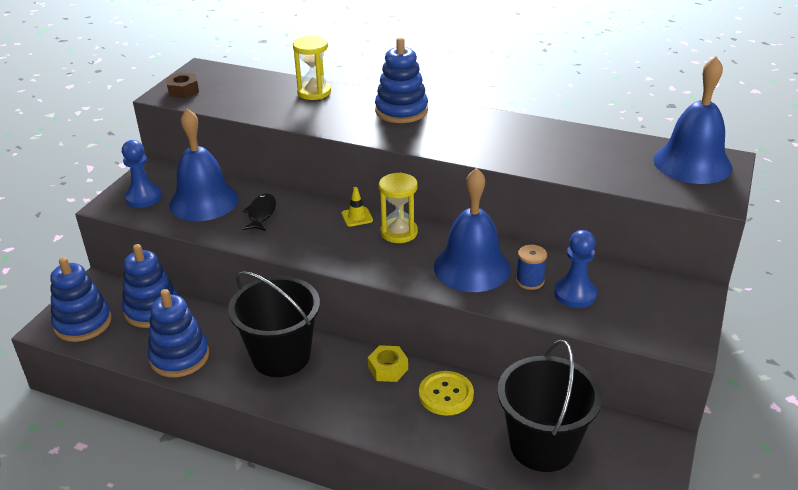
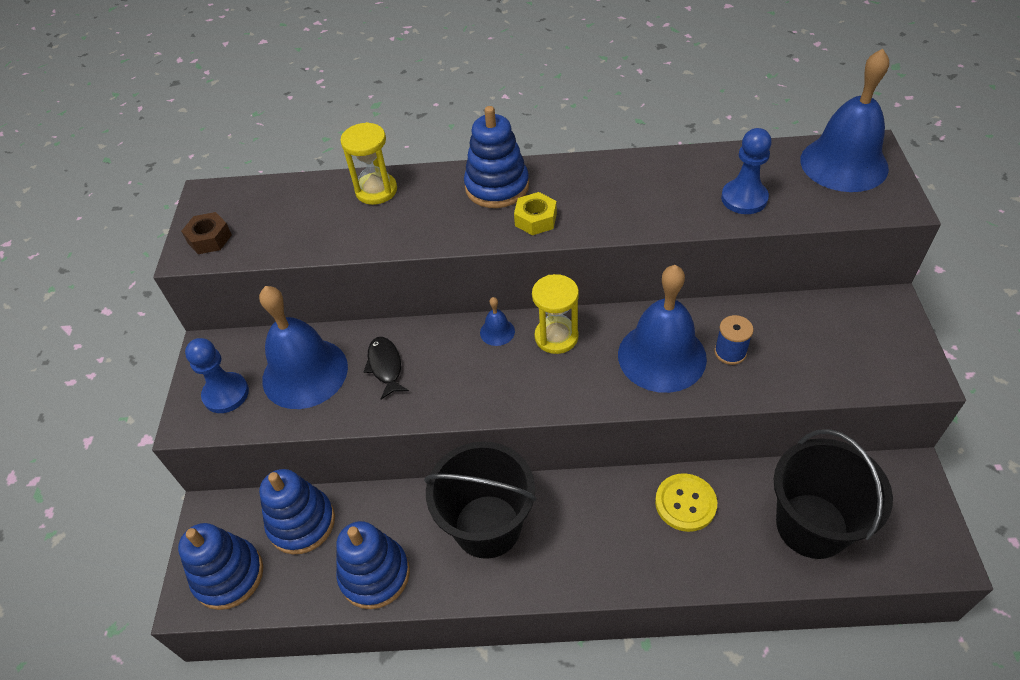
camera: 20 degrees left, 15 degrees up
yellow traffic cone [341,187,373,227] -> blue bell [480,297,515,346]
yellow nut [368,345,408,382] -> yellow nut moved to [514,192,557,235]
blue pawn [554,230,597,308] -> blue pawn moved to [721,128,772,214]

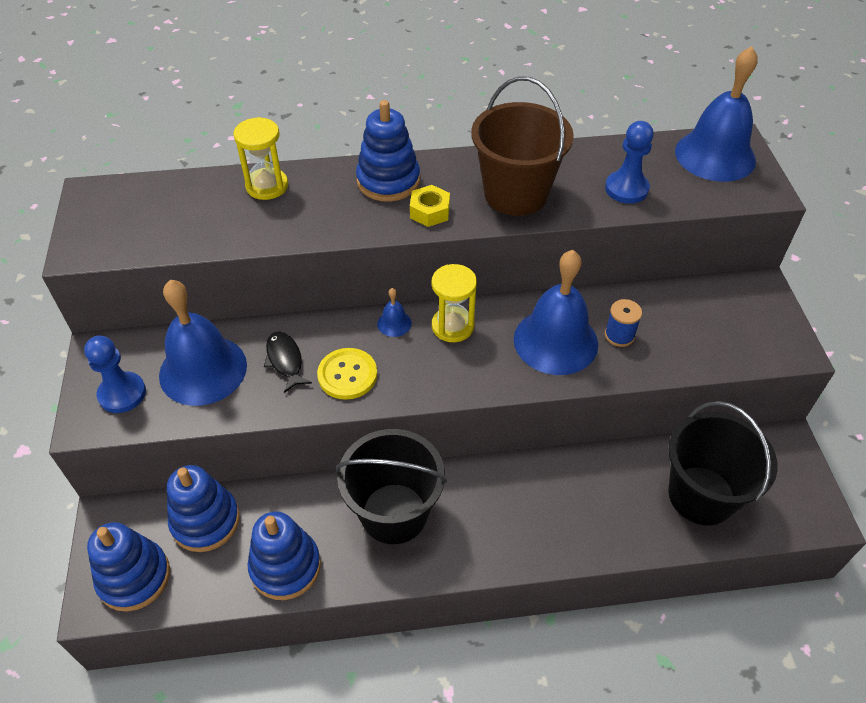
camera: 10 degrees left, 0 degrees up
brown nut [181,212,232,254] -> none
yellow button [655,473,717,532] -> yellow button moved to [317,348,377,400]
none -> brown bucket [471,76,574,216]

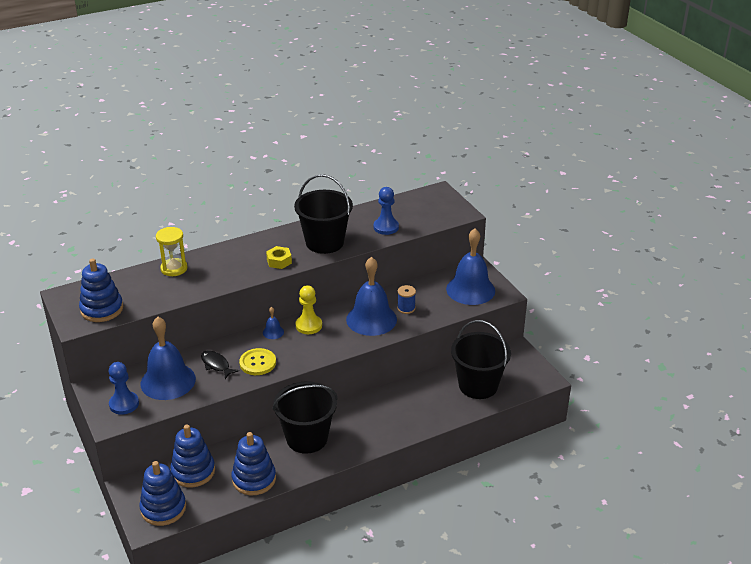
camera: 20 degrees left, 15 degrees down
blue stacking toy [356,100,420,202] -> blue stacking toy moved to [79,258,123,322]
yellow hourglass [432,264,477,342] -> yellow pawn [295,285,322,334]
brown bucket [471,76,574,216] -> black bucket [294,174,353,254]
blue bell [675,46,758,182] -> blue bell moved to [446,229,495,305]

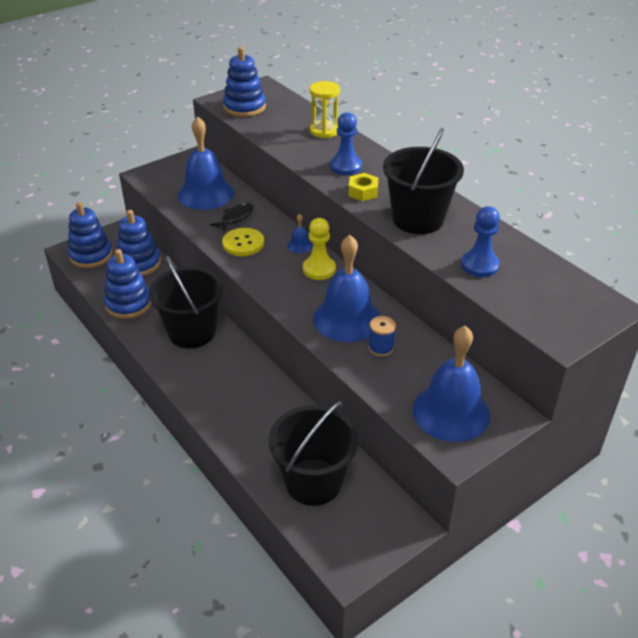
camera: 80 degrees right, 5 degrees up
blue pawn [109,362,139,415] -> blue pawn moved to [330,112,362,175]

